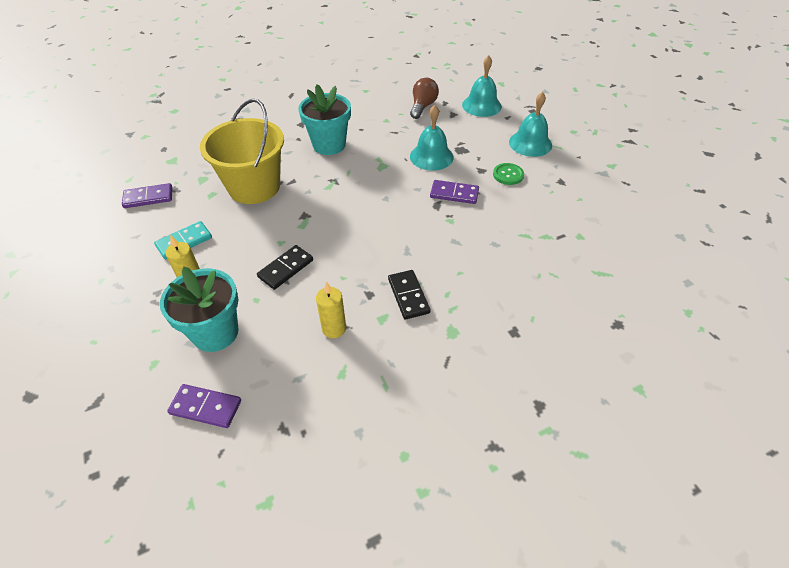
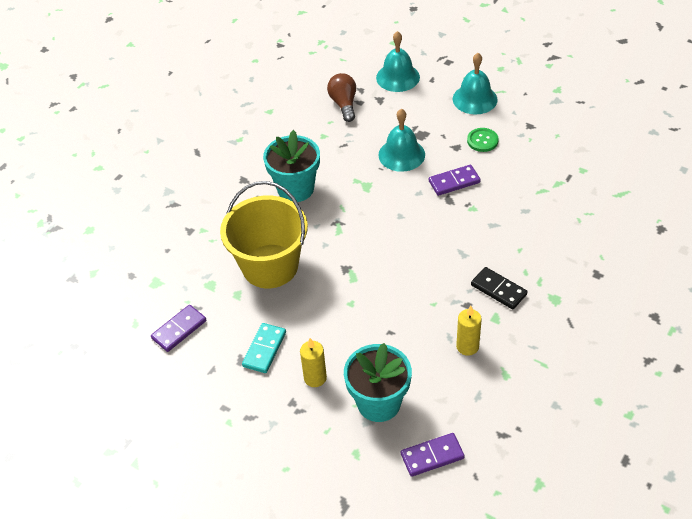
camera: 30 degrees left, 0 degrees up
black domino [257,245,313,290] -> none

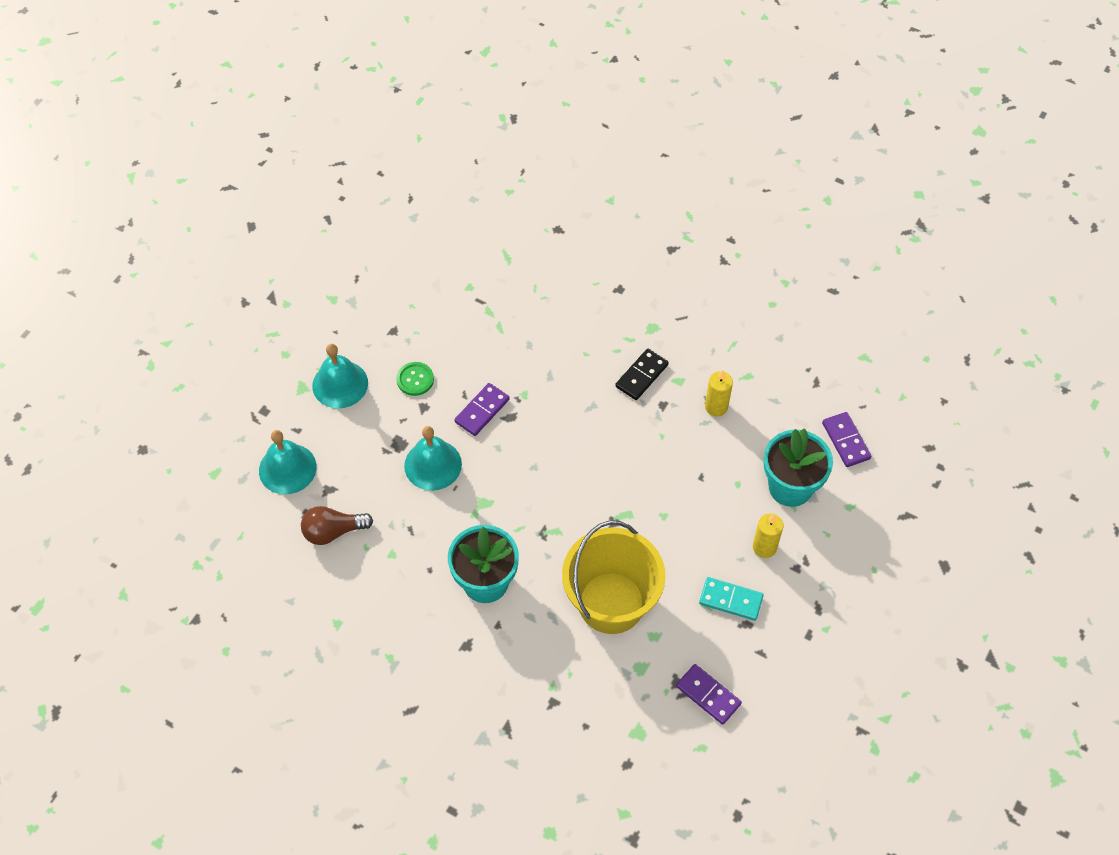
camera: 95 degrees left, 10 degrees up
purple domino [429,165,481,196] -> purple domino turned 60 degrees clockwise [454,383,510,436]

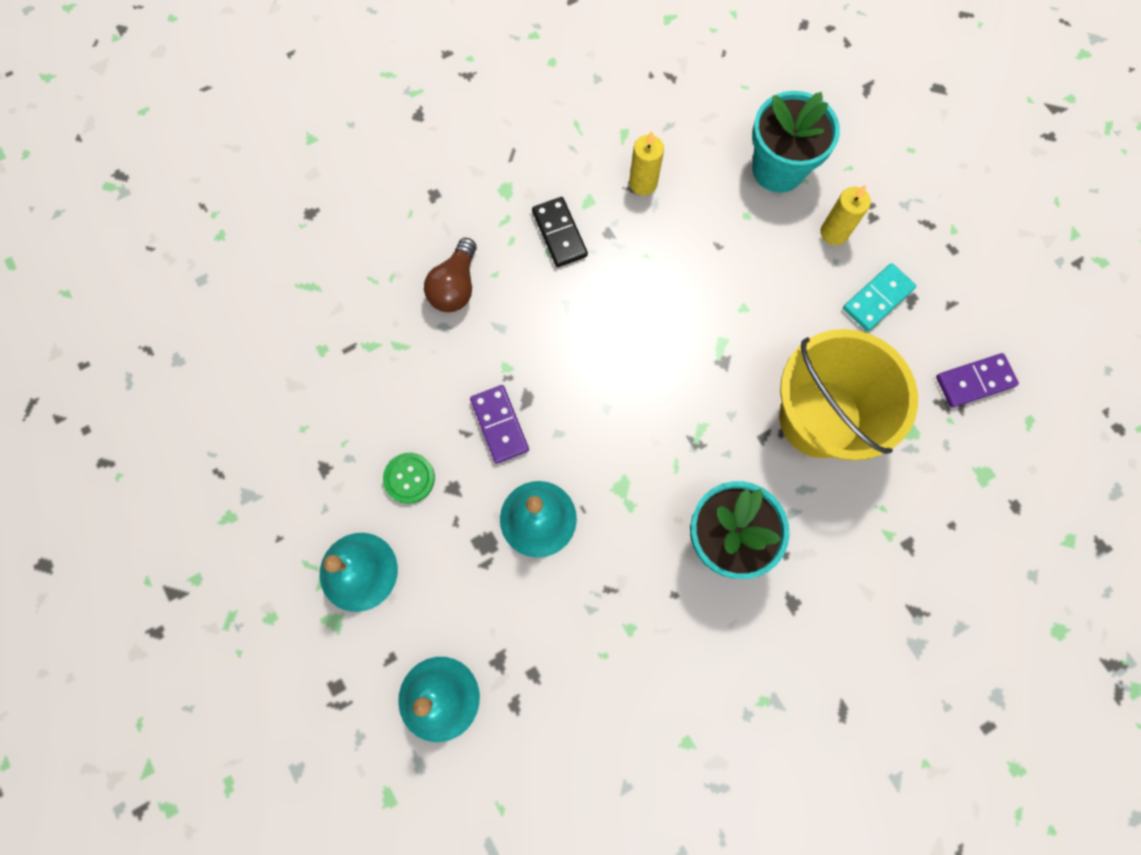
camera: 60 degrees left, 15 degrees up
brown light bulb [301,506,373,545] -> brown light bulb moved to [424,238,477,312]
purple domino [822,412,872,467] -> none

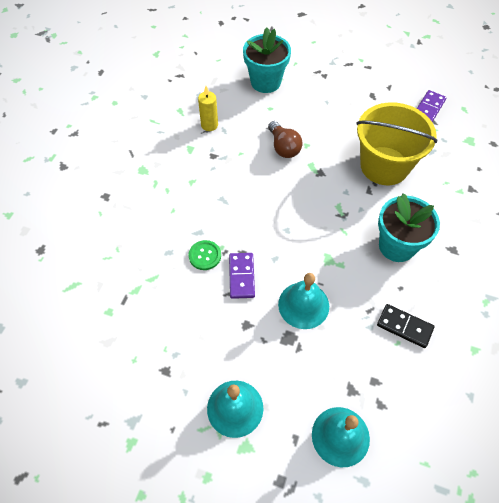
camera: 40 degrees left, 15 degrees down
green button [383,453,435,504] -> green button moved to [189,240,221,270]
brown light bulb [424,238,477,312] -> brown light bulb moved to [268,121,303,158]
purple domino [470,385,529,464] -> purple domino turned 60 degrees clockwise [229,253,255,299]
black domino [532,197,588,267] -> black domino moved to [377,304,434,348]
yellow candle [820,185,871,245] -> none
turquoise domino [843,263,916,331] -> none

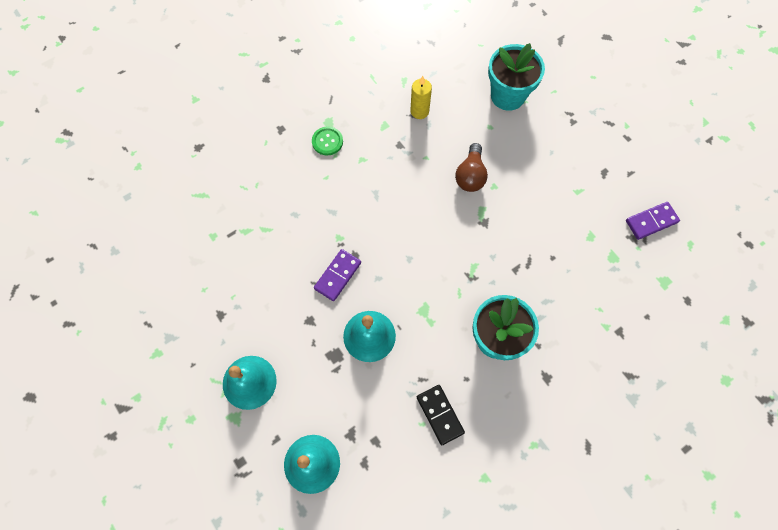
camera: 35 degrees right, 10 degrees up
green button [189,240,221,270] -> green button moved to [312,126,343,156]
yellow bucket [356,102,437,185] -> none

